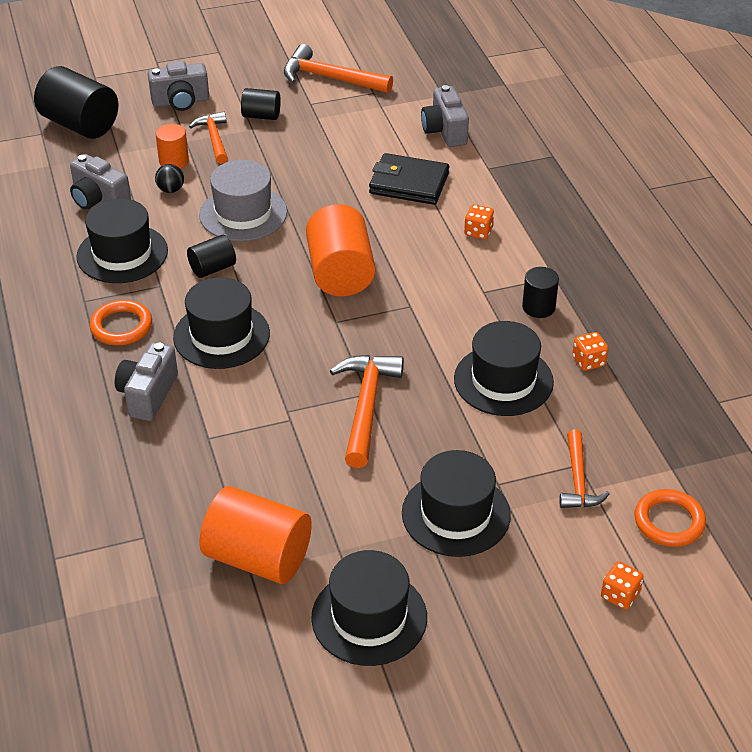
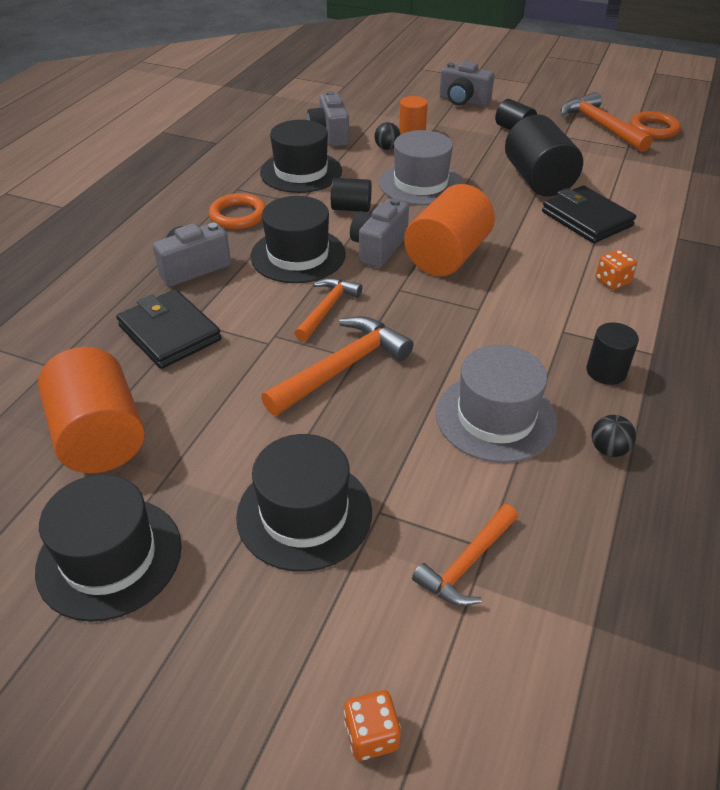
camera: 40 degrees right, 0 degrees up
black cylinder [34,66,118,139] -> black cylinder moved to [505,114,583,197]
orange hammer [189,111,228,164] -> orange hammer moved to [294,278,362,342]
grey camera [421,85,469,147] -> grey camera moved to [350,198,409,268]
black hat [454,321,554,416] -> grey hat [436,345,557,463]
orange dice [572,332,608,371] -> black ball [592,415,636,457]
orange ring [634,489,706,547] -> orange ring moved to [630,111,681,139]
none -> black wallet [116,289,221,369]

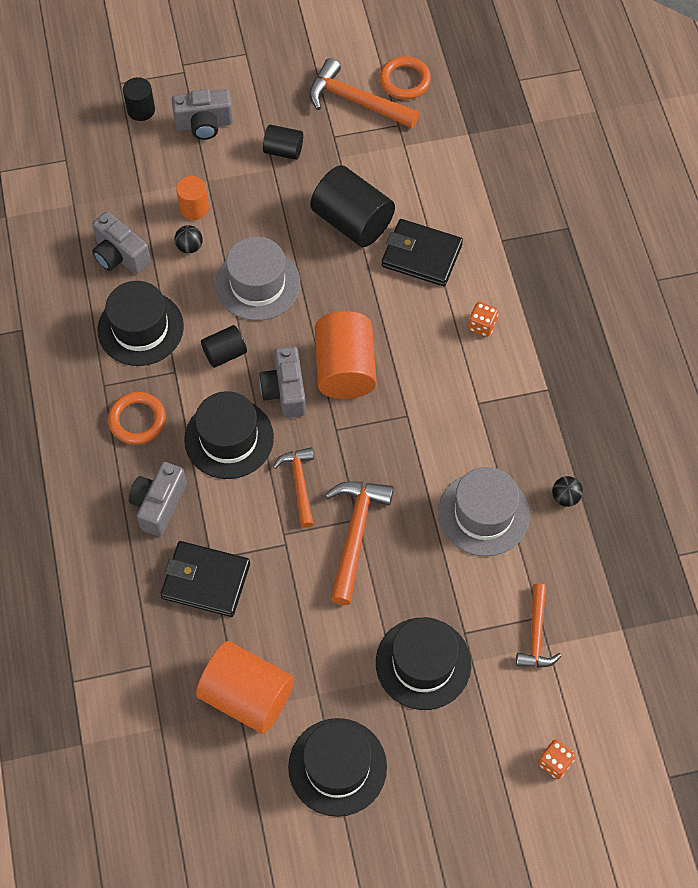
camera: 35 degrees left, 20 degrees up
black cylinder [586,322,639,385] -> black cylinder moved to [123,77,155,121]

